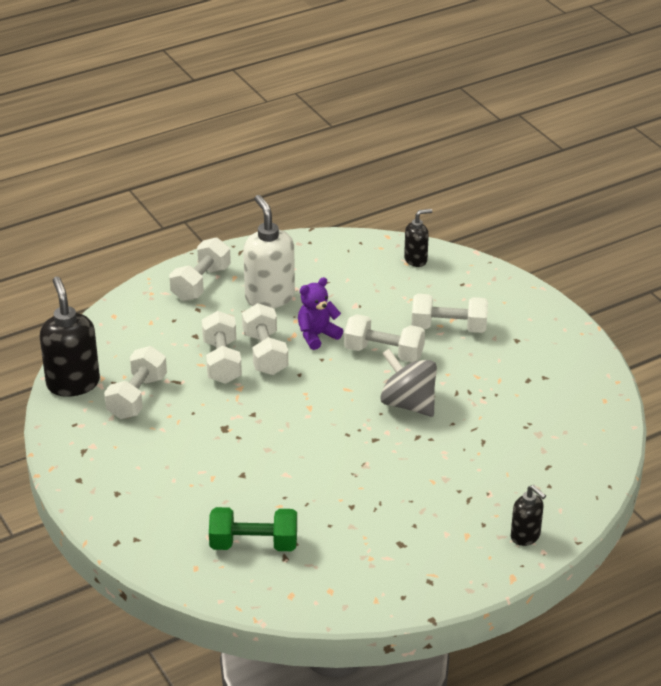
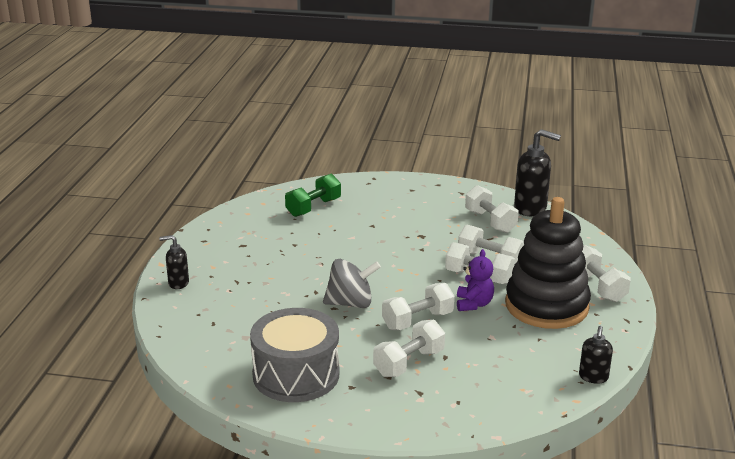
camera: 130 degrees right, 10 degrees down
white soap dispenser [243,195,295,308] -> black stacking toy [505,197,591,329]
black soap dispenser [404,209,432,267] -> black soap dispenser moved to [579,326,613,384]
none -> grey drum [250,308,339,402]

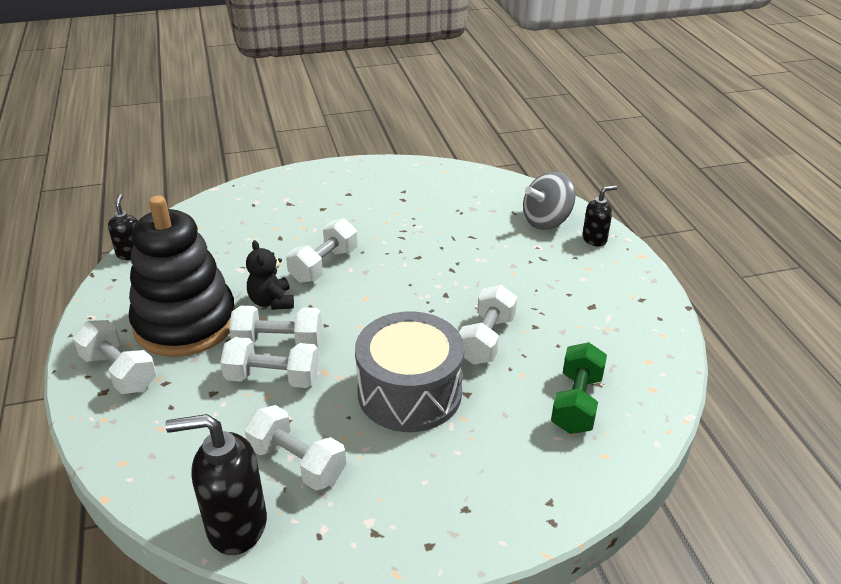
camera: 155 degrees right, 10 degrees up
grey drum [250,308,339,402] -> grey drum moved to [355,311,464,432]
grey spinning top [323,259,381,308] -> grey spinning top moved to [523,171,576,230]
white dumbbell [373,320,445,377] -> white dumbbell moved to [459,285,517,365]
purple teddy bear [457,249,494,311] -> black teddy bear [246,240,294,310]

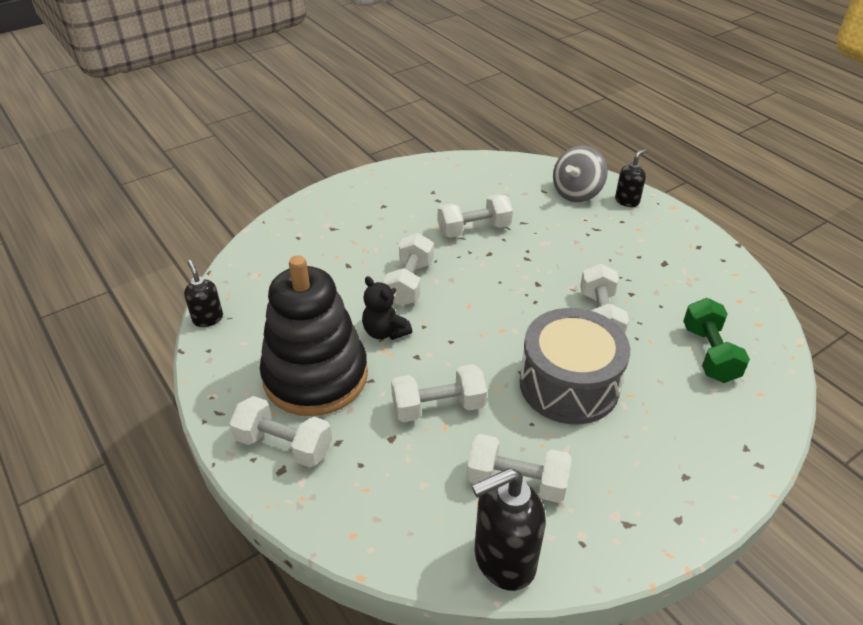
camera: 20 degrees left, 5 degrees up
white dumbbell [229,306,322,347] -> white dumbbell moved to [438,194,513,238]

